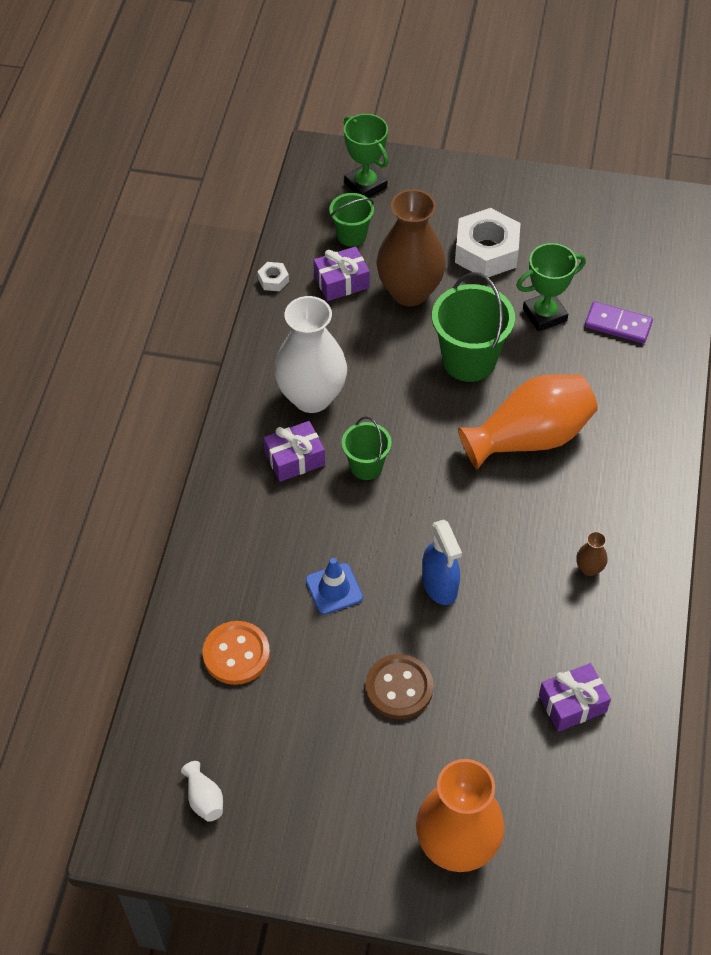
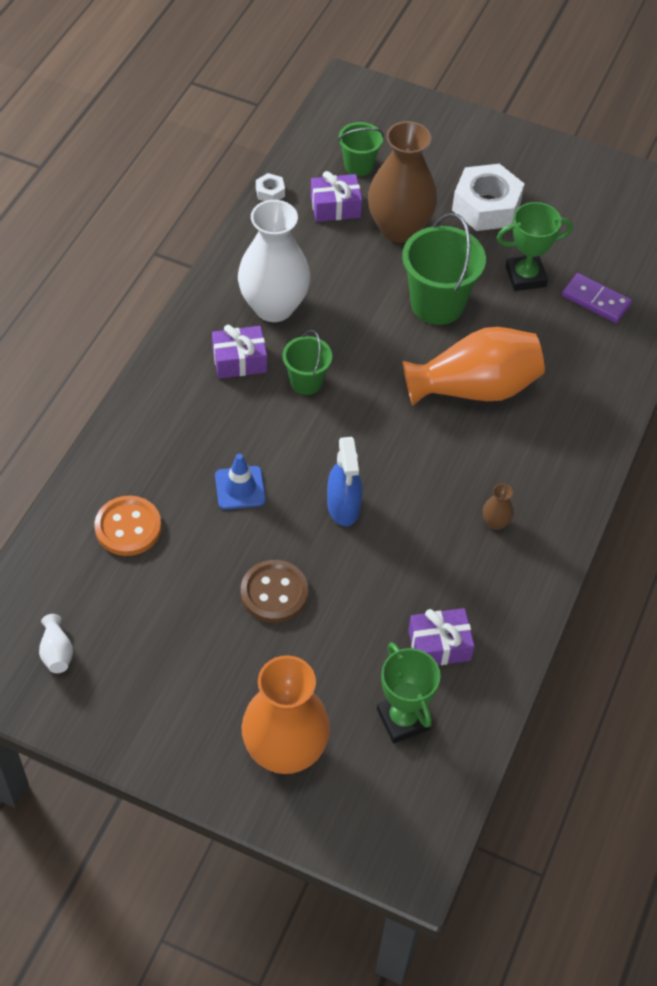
camera: 10 degrees right, 0 degrees up
green trophy [344,114,389,198] -> green trophy moved to [377,642,441,743]

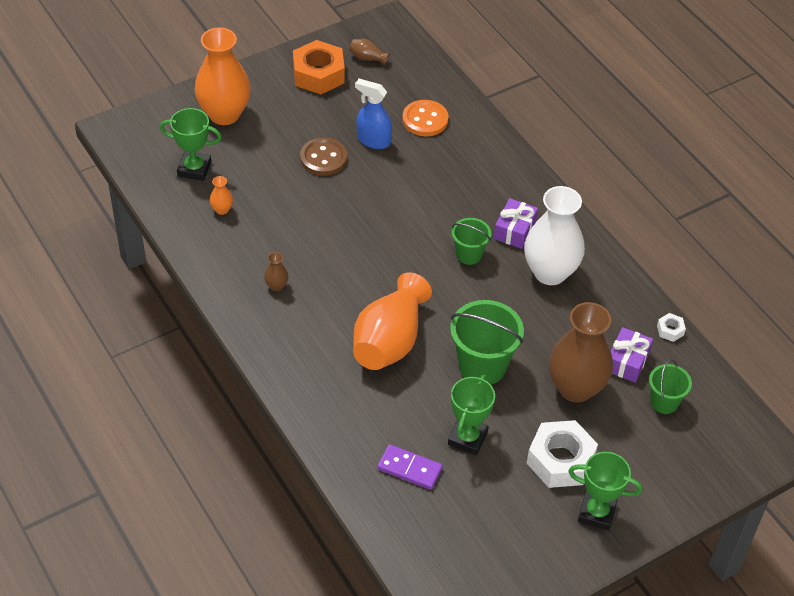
camera: 125 degrees right, 5 degrees down
white vase [39,614,73,673] -> brown vase [349,39,389,65]
blue traffic cone [215,454,266,510] -> none
blue spray bottle [327,437,362,526] -> blue spray bottle moved to [355,79,392,149]
purple gift [408,608,475,665] -> orange vase [210,176,233,215]
purple domino [562,273,632,323] -> purple domino turned 45 degrees clockwise [377,444,443,490]
none -> orange nut [293,40,345,94]
none -> green trophy [568,452,642,530]

